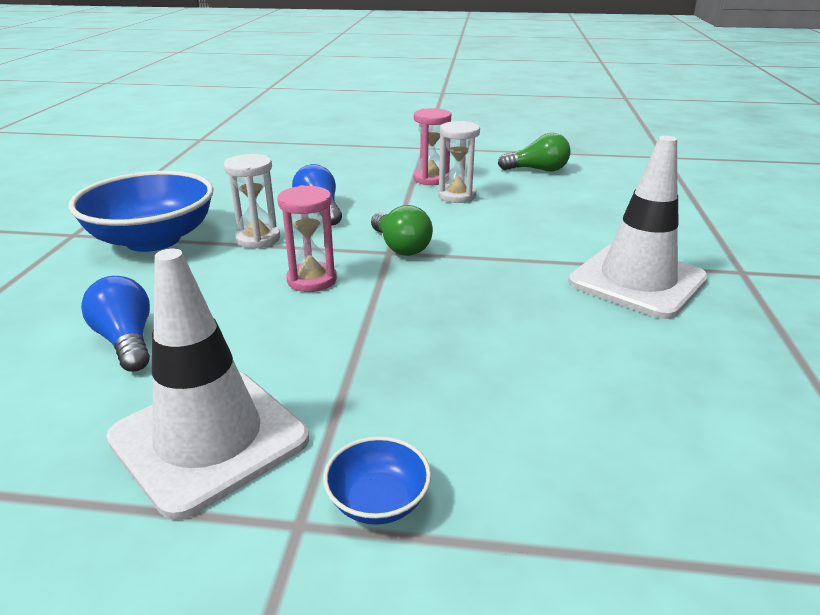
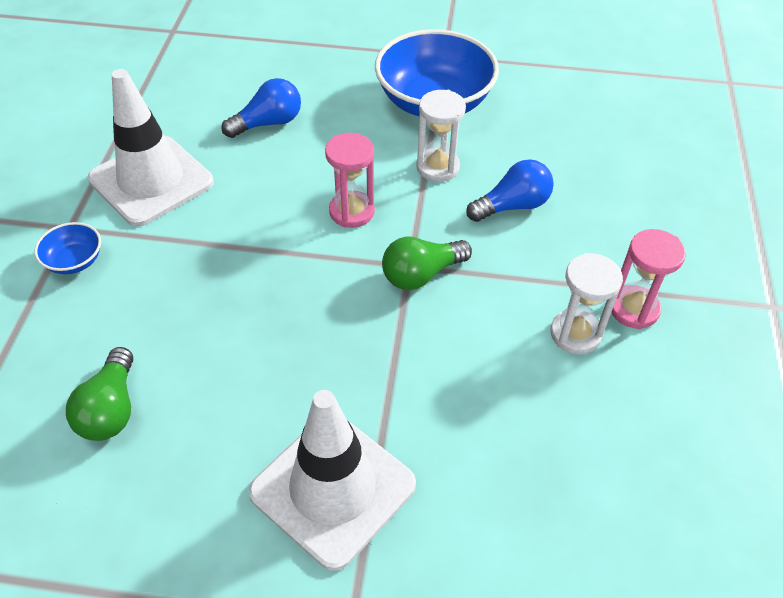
camera: 90 degrees right, 20 degrees up
green light bulb [498,133,571,171] -> green light bulb moved to [66,347,133,441]

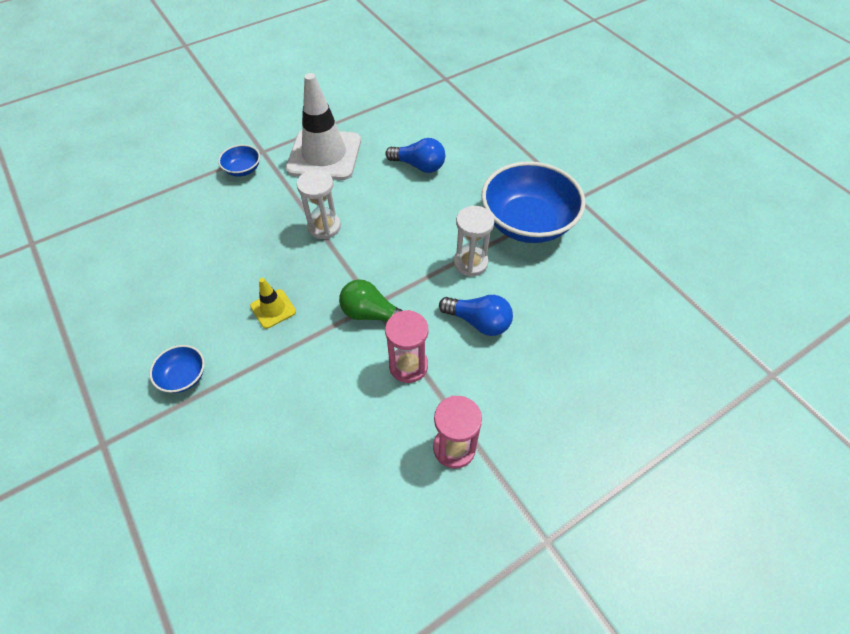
camera: 50 degrees right, 5 degrees up
green light bulb [66,347,133,441] -> none
white traffic cone [249,390,416,571] -> blue bowl [149,345,205,393]
pink hourglass [325,133,375,228] -> pink hourglass moved to [385,310,428,383]
white hourglass [550,253,623,354] -> white hourglass moved to [297,170,341,239]
none -> yellow traffic cone [250,278,296,329]

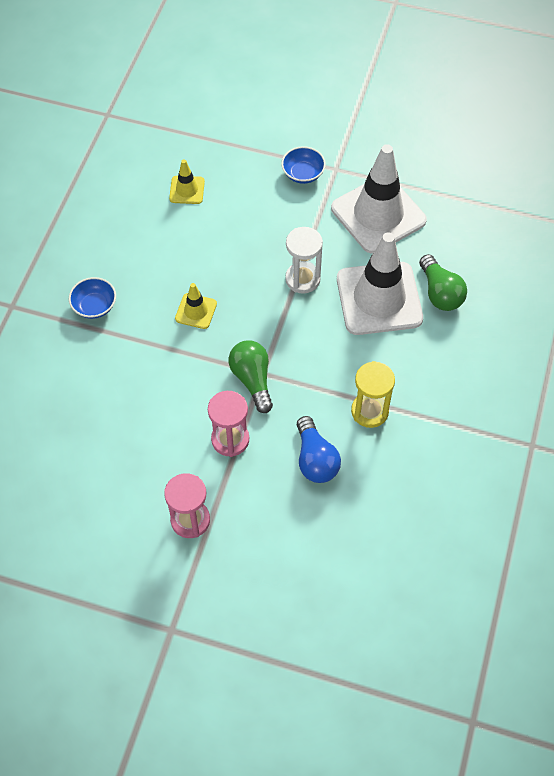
camera: 50 degrees right, 5 degrees up
blue light bulb [385,138,445,173] -> green light bulb [419,254,467,311]
white hourglass [454,206,494,277] -> yellow hourglass [351,361,395,428]
blue bowl [482,161,585,243] -> none
none -> yellow traffic cone [169,159,205,204]
none -> white traffic cone [337,232,423,335]

